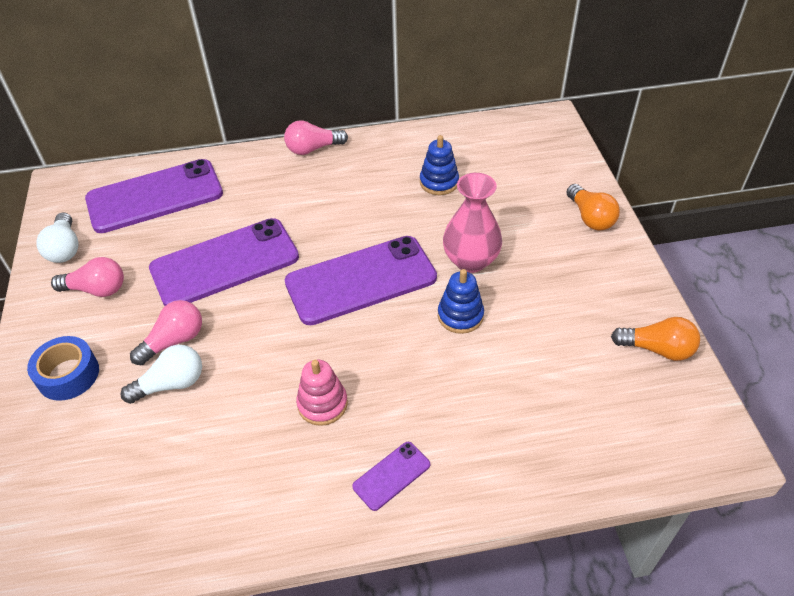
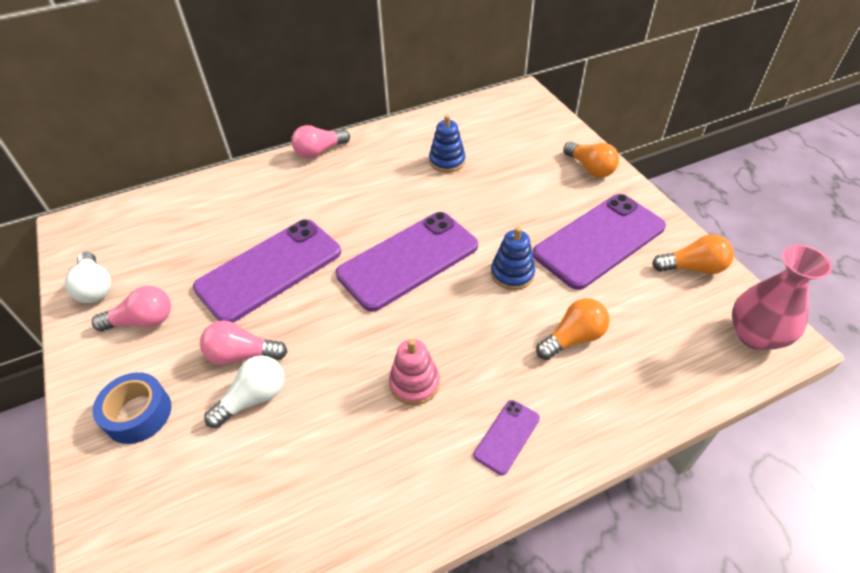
camera: 15 degrees left, 0 degrees up
purple phone [85,159,223,233] -> purple phone moved to [533,194,666,290]
pink light bulb [130,300,202,365] -> pink light bulb turned 120 degrees counterclockwise [200,321,287,365]
pink vase [443,173,502,273] -> pink vase moved to [732,245,832,350]
none -> orange light bulb [536,298,610,360]

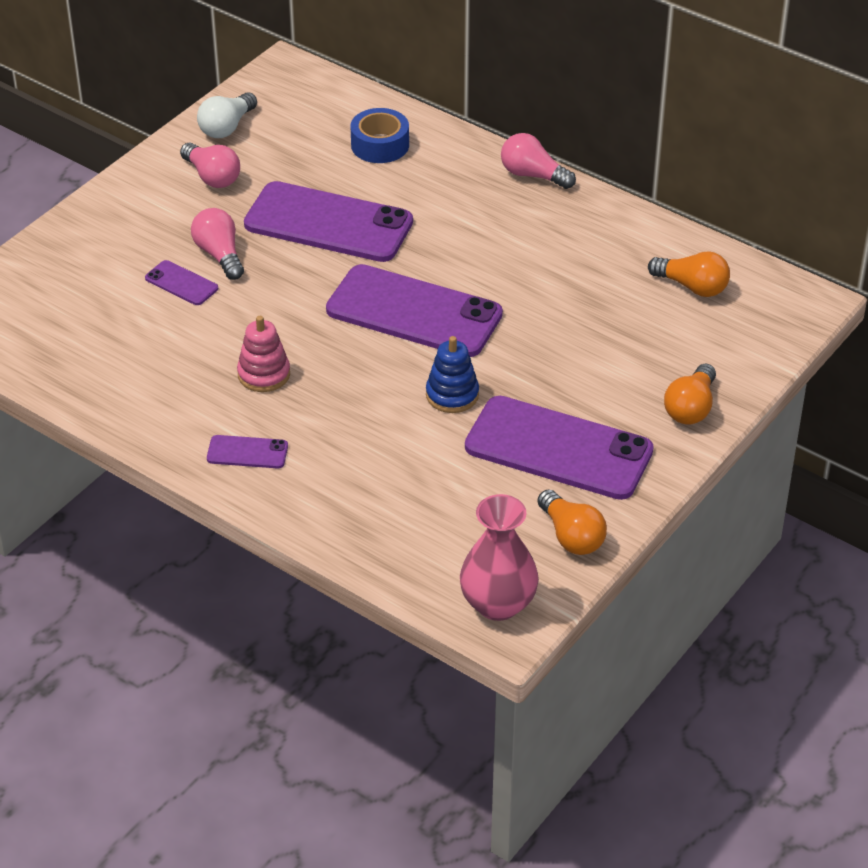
camera: 60 degrees right, 5 degrees down
blue tape [93,372,171,444] -> blue tape moved to [350,108,409,163]
white light bulb [204,355,284,428] -> purple phone [145,260,218,305]
blue stacking toy [429,115,466,173] -> none
orange light bulb [536,298,610,360] -> orange light bulb moved to [648,251,730,297]

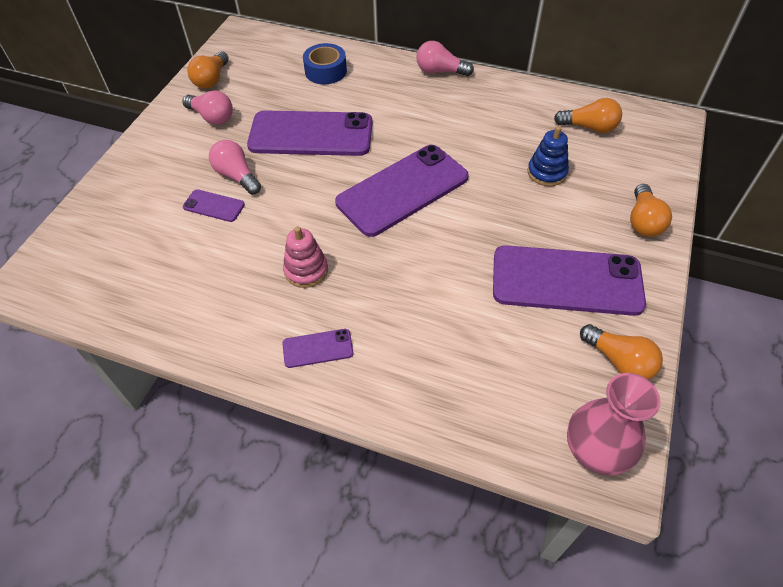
camera: 15 degrees left, 10 degrees up
white light bulb [197,92,257,138] -> orange light bulb [187,51,229,89]
purple phone [326,264,503,357] -> purple phone turned 45 degrees counterclockwise [335,145,469,237]
blue stacking toy [426,336,479,413] -> blue stacking toy moved to [528,126,569,186]

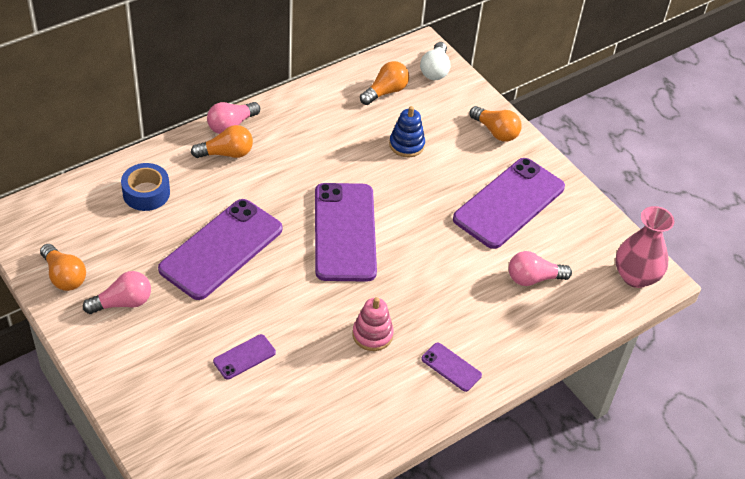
camera: 60 degrees left, 5 degrees down
pink light bulb [209,140,261,194] -> pink light bulb moved to [509,251,572,286]
purple phone [282,329,353,368] -> purple phone turned 75 degrees counterclockwise [421,342,482,392]
orange light bulb [580,324,663,380] -> orange light bulb moved to [191,125,253,158]
none -> white light bulb [420,42,450,80]

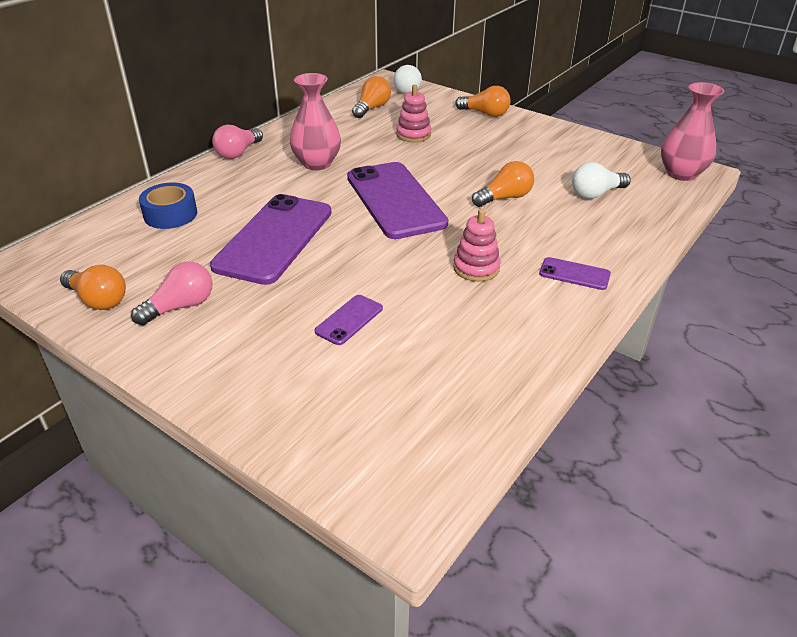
camera: 15 degrees left, 10 degrees down
orange light bulb [191,125,253,158] -> orange light bulb moved to [472,161,534,207]
blue stacking toy [389,106,425,157] -> pink stacking toy [396,85,431,142]
purple phone [453,158,565,249] -> none
pink light bulb [509,251,572,286] -> white light bulb [572,162,631,199]
none -> pink vase [290,73,341,170]

